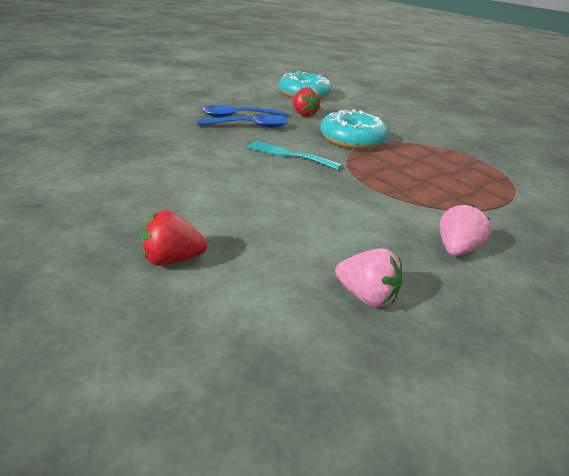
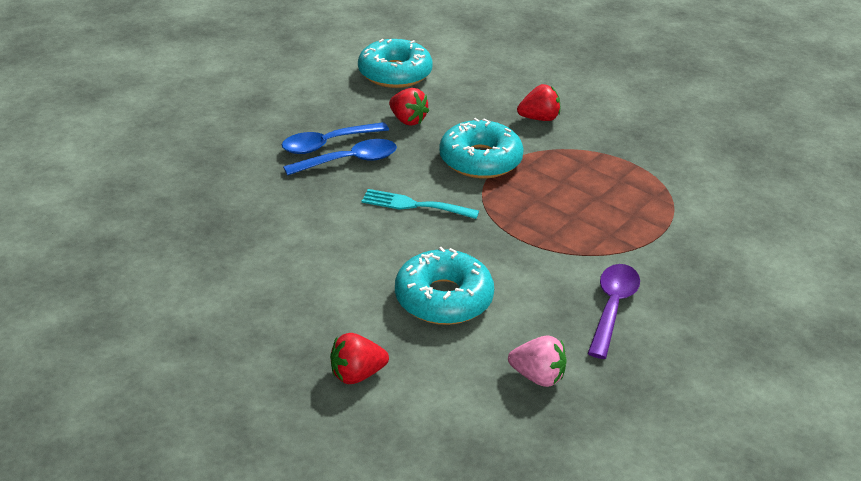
camera: 10 degrees left, 5 degrees up
pink strawberry [439,204,491,256] -> purple spoon [588,264,640,359]
none -> turquoise donut [395,247,494,325]
none -> red strawberry [517,84,560,121]

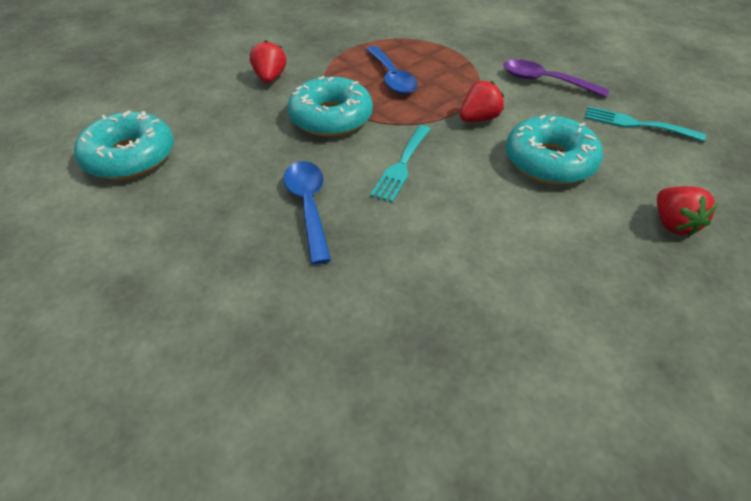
camera: 80 degrees left, 10 degrees up
blue spoon [282,122,389,154] -> blue spoon moved to [366,46,418,94]
red strawberry [389,88,429,126] -> red strawberry moved to [460,81,504,122]
pink strawberry [508,335,567,387] -> turquoise fork [585,106,706,142]

